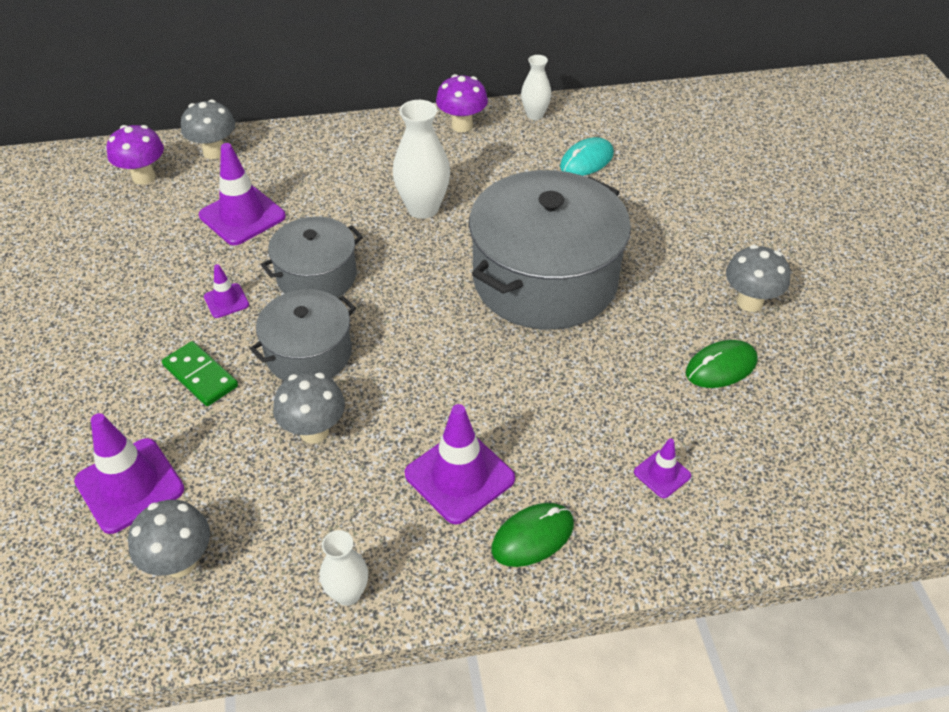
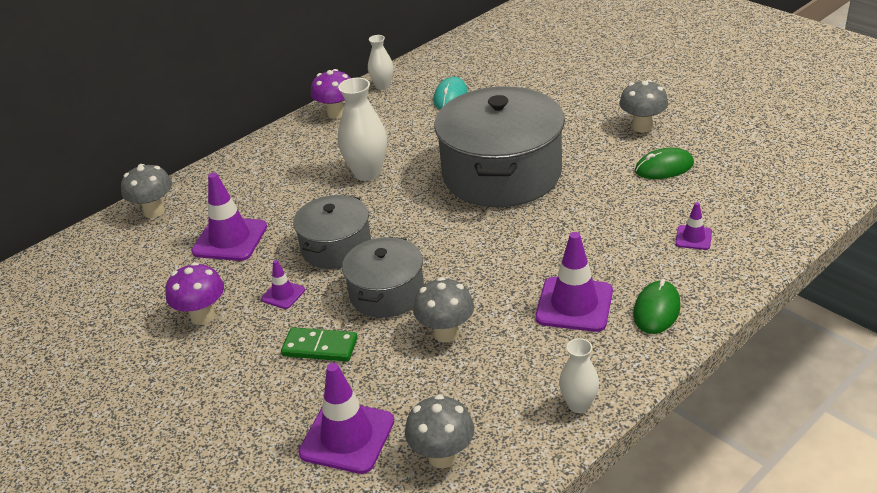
camera: 30 degrees left, 10 degrees down
purple mushroom [107,125,164,185] -> purple mushroom moved to [166,262,224,325]
green mouse [686,340,757,388] -> green mouse turned 45 degrees clockwise [635,148,694,179]

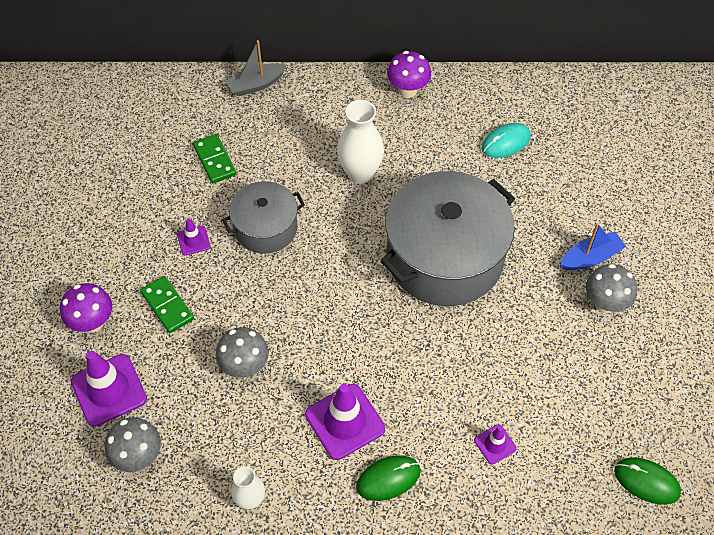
camera: 40 degrees right, 20 degrees up
grey mushroom [121,164,172,218] -> none
purple mushroom [166,262,224,325] -> purple mushroom moved to [60,283,112,333]
purple traffic cone [191,172,267,261] -> green domino [193,134,237,183]
grey pot [342,237,424,318] -> none
white vase [368,35,393,90] -> none
green mouse [635,148,694,179] -> green mouse moved to [614,457,681,505]
none -> grey boat [226,40,287,96]
none -> blue boat [560,223,626,270]

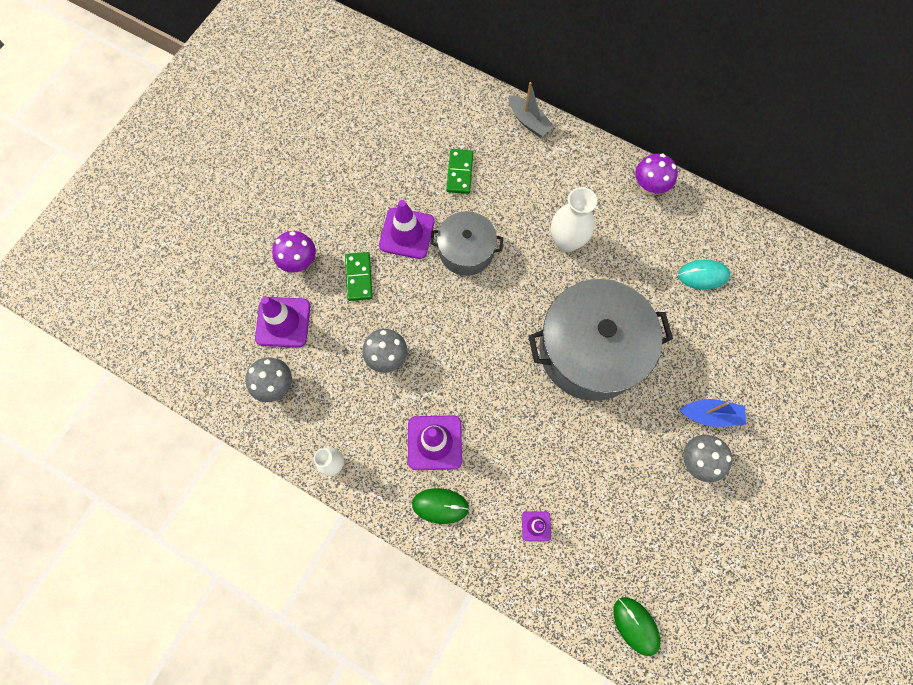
camera: 30 degrees right, 15 degrees up
purple traffic cone [177,218,211,256] -> purple traffic cone [379,200,435,259], size x1.94
grey boat [226,40,287,96] -> grey boat turned 135 degrees counterclockwise [509,82,554,137]

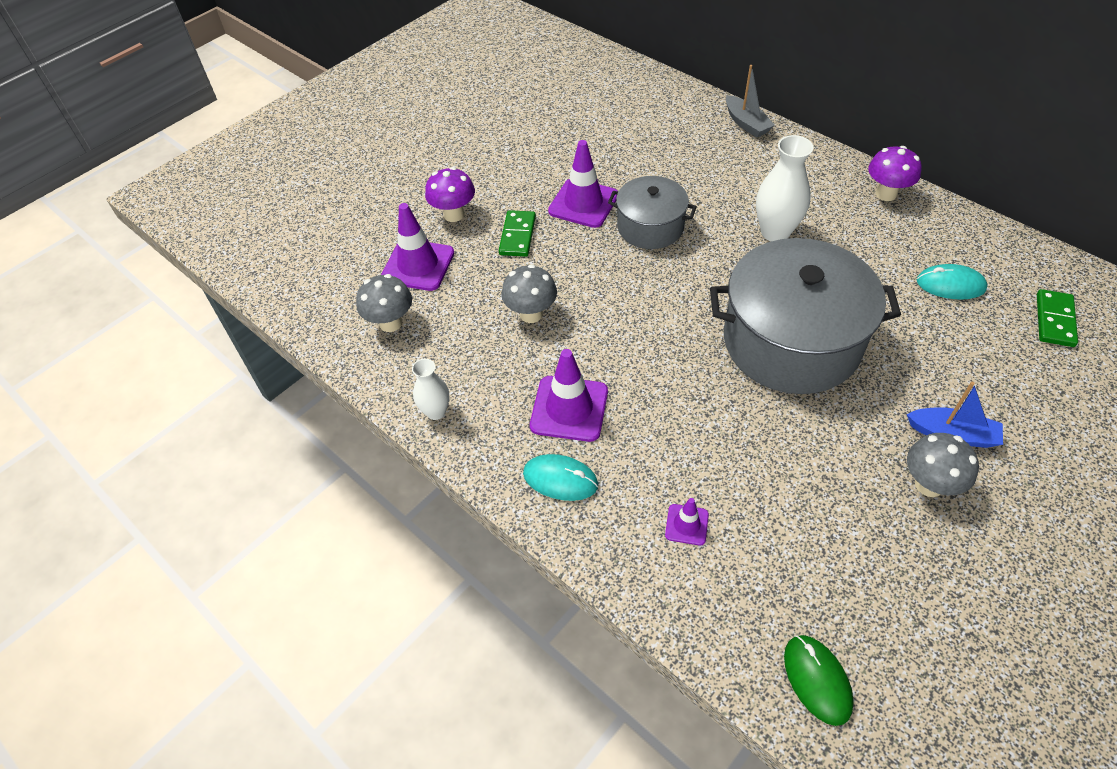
camera: 15 degrees right, 20 degrees down
green mouse [412,488,469,524] -> turquoise mouse [523,454,598,501]
green domino [446,149,473,194] -> green domino moved to [1037,289,1078,347]

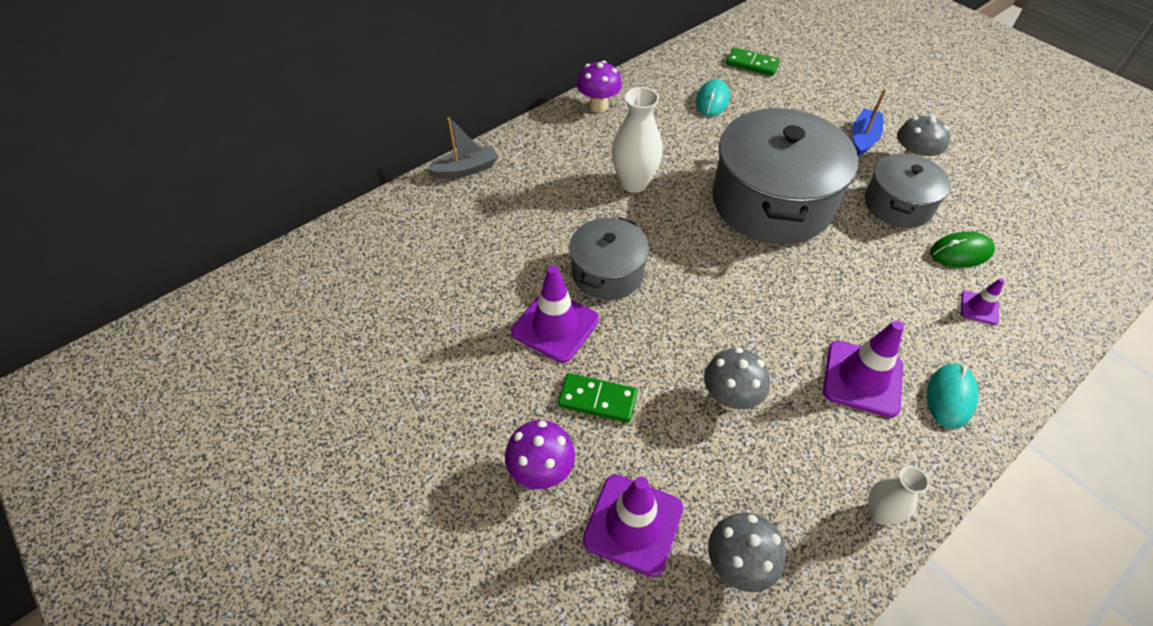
camera: 85 degrees left, 0 degrees up
green mouse [784,635,854,726] -> green mouse moved to [930,232,995,267]
none -> grey pot [865,153,951,228]

